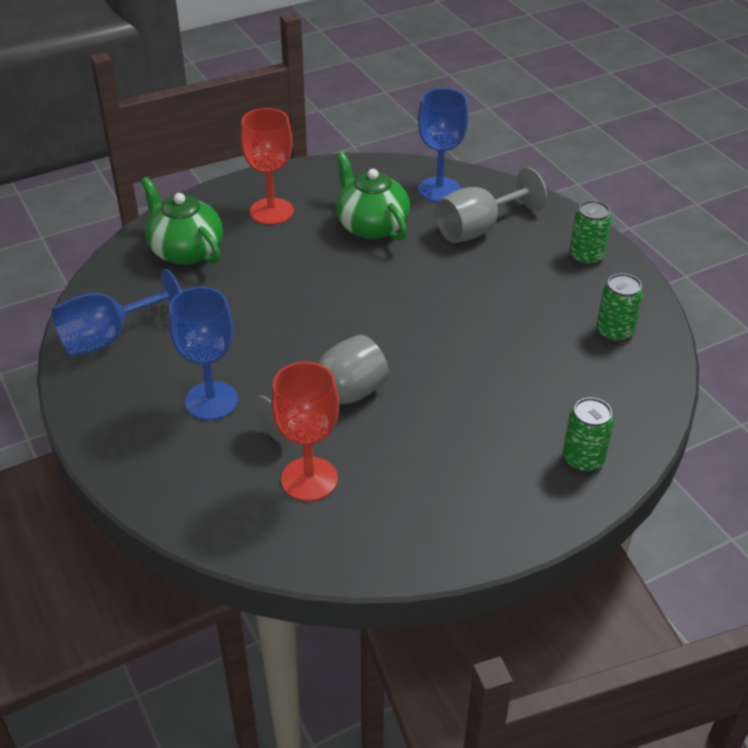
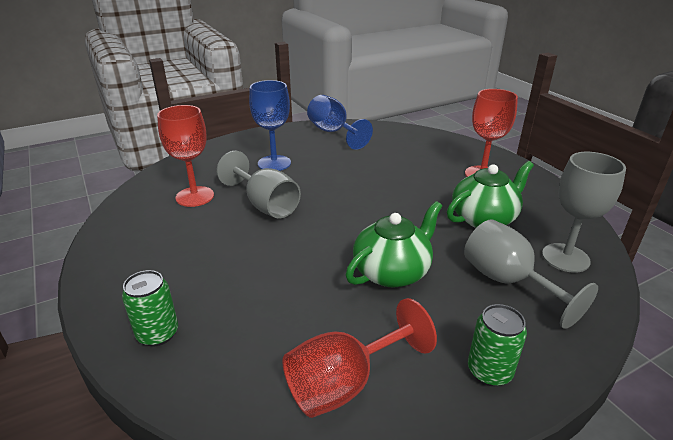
camera: 90 degrees right, 10 degrees down
green teapot [141,177,223,265] -> green teapot moved to [346,201,442,287]
blue goblet [418,88,469,202] -> grey goblet [542,152,626,273]
green can [597,273,643,342] -> red goblet [282,298,437,418]

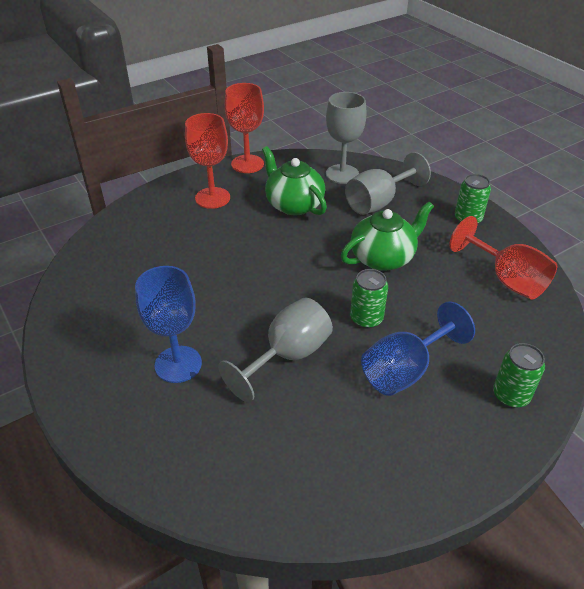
camera: 95 degrees left, 10 degrees up
red goblet [157,105,214,207] -> red goblet moved to [225,83,264,173]
blue goblet [307,95,373,150] -> blue goblet moved to [361,302,475,396]
green teapot [346,201,442,287] -> green teapot turned 105 degrees clockwise [341,201,434,271]
none -> green can [350,269,388,329]

